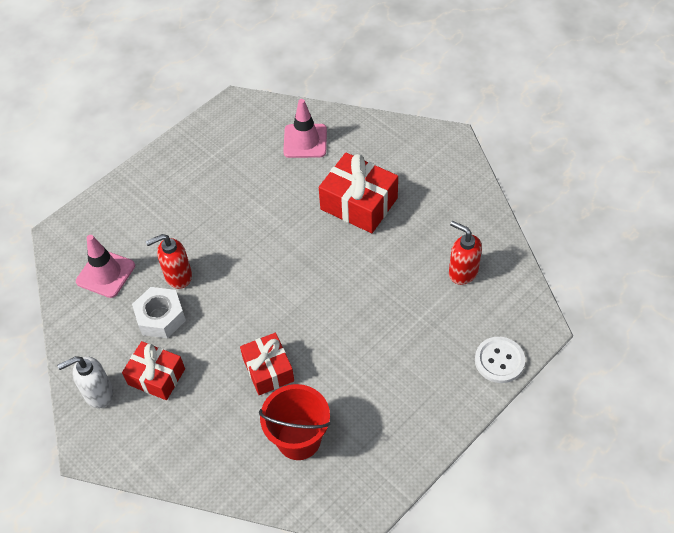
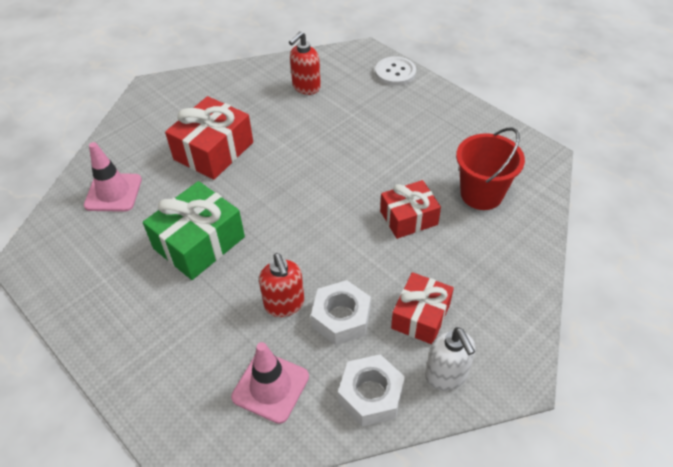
camera: 90 degrees left, 5 degrees down
none -> green gift [143,181,245,280]
none -> white nut [338,354,405,427]

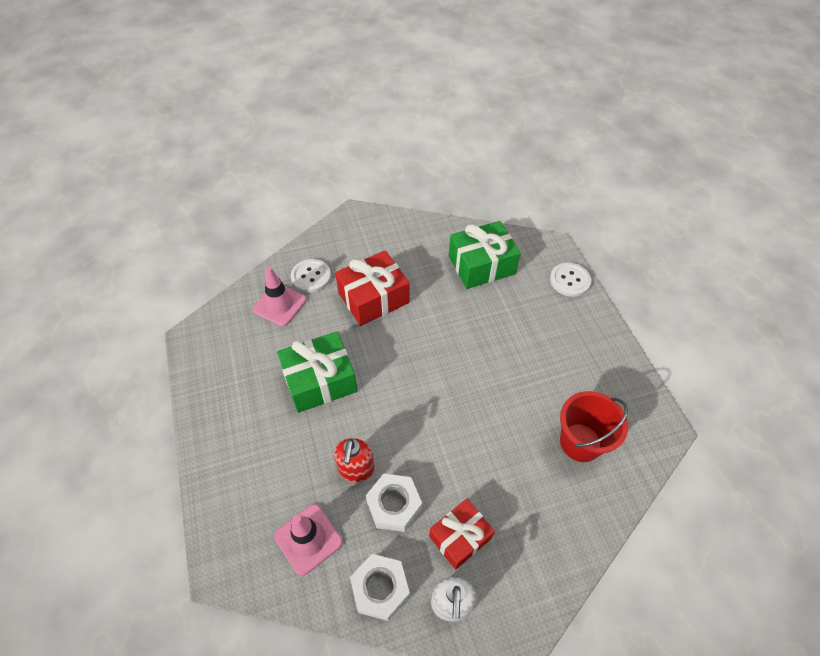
camera: 25 degrees right, 5 degrees up
red soap dispenser [289,31,321,95] -> green gift [449,221,521,289]
red gift [380,180,441,239] -> none
none -> white button [291,259,331,293]

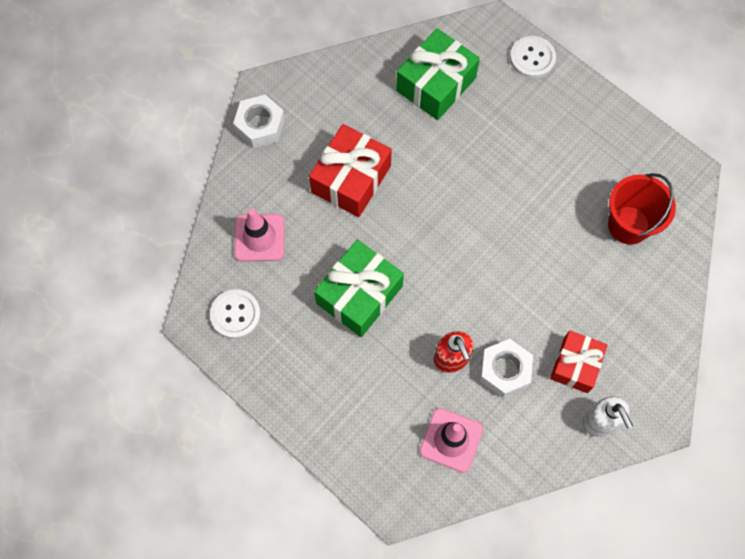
camera: 30 degrees left, 15 degrees up
white button [291,259,331,293] -> white button moved to [210,289,261,339]
white nut [350,554,410,621] -> white nut moved to [233,95,285,148]

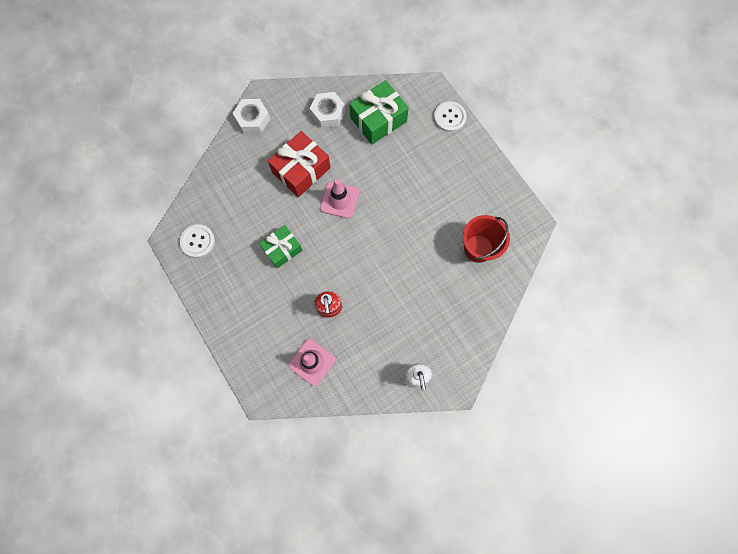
camera: 15 degrees right, 5 degrees up
pink traffic cone [234,209,285,261] -> pink traffic cone moved to [320,179,359,218]
green gift [314,240,404,337] -> green gift [259,225,303,268], size x0.67
white nut [480,339,533,398] -> white nut moved to [310,92,346,128]
red gift [550,330,608,393] -> none

